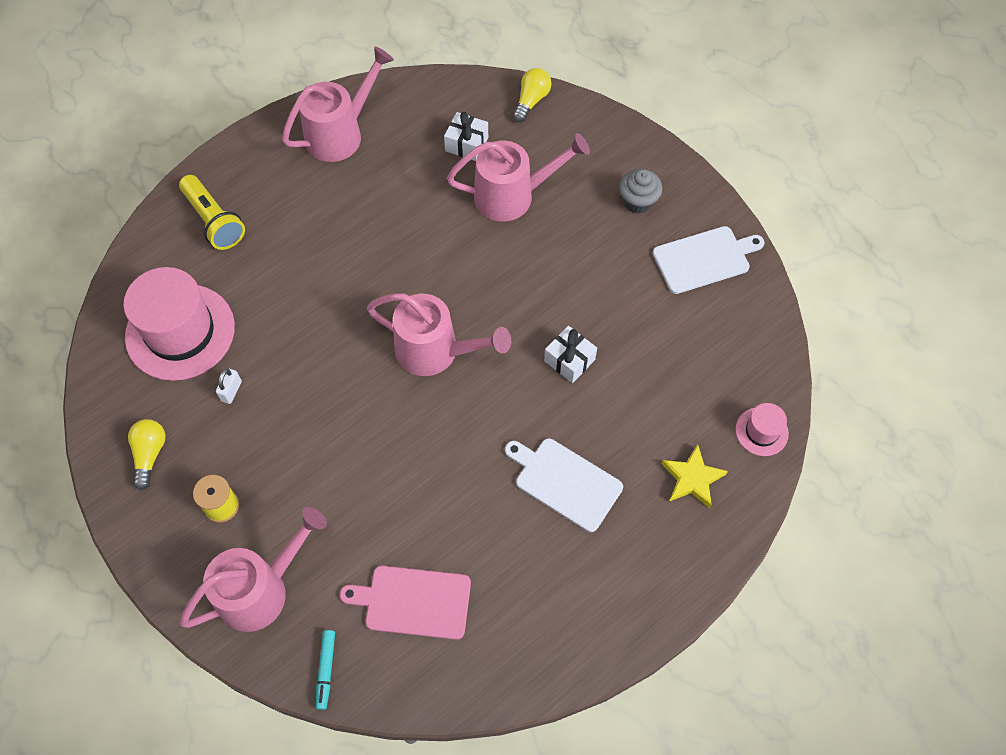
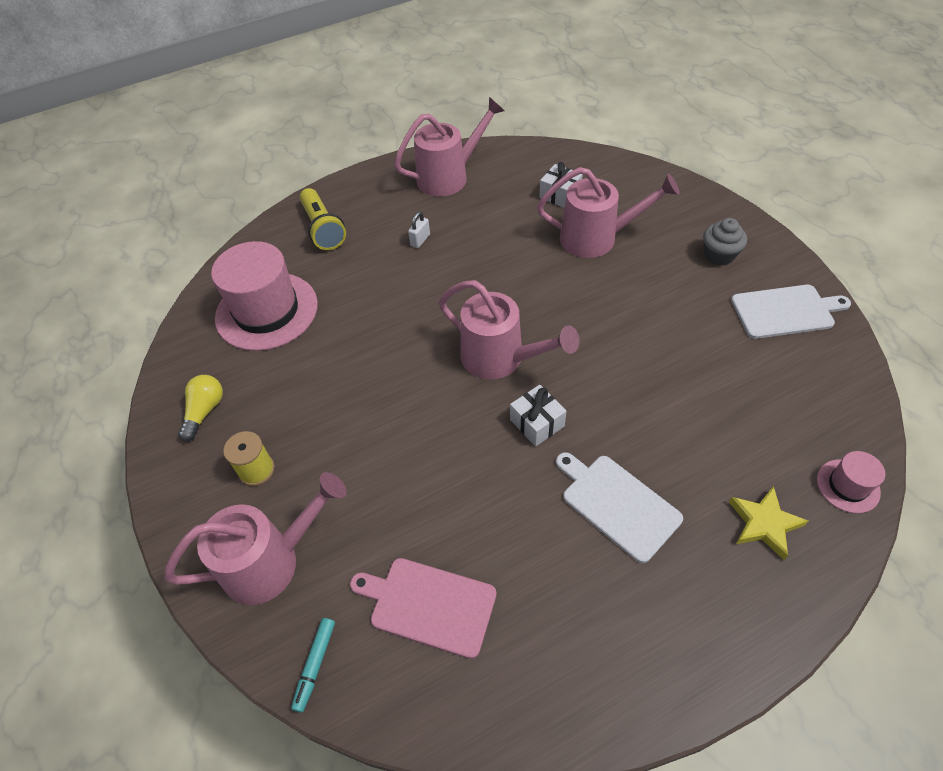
camera: 15 degrees right, 10 degrees down
white padlock [216,368,242,404] -> white padlock moved to [408,212,430,248]
yellow light bulb [513,68,551,122] -> none
white gift [544,326,597,383] -> white gift moved to [510,385,567,447]

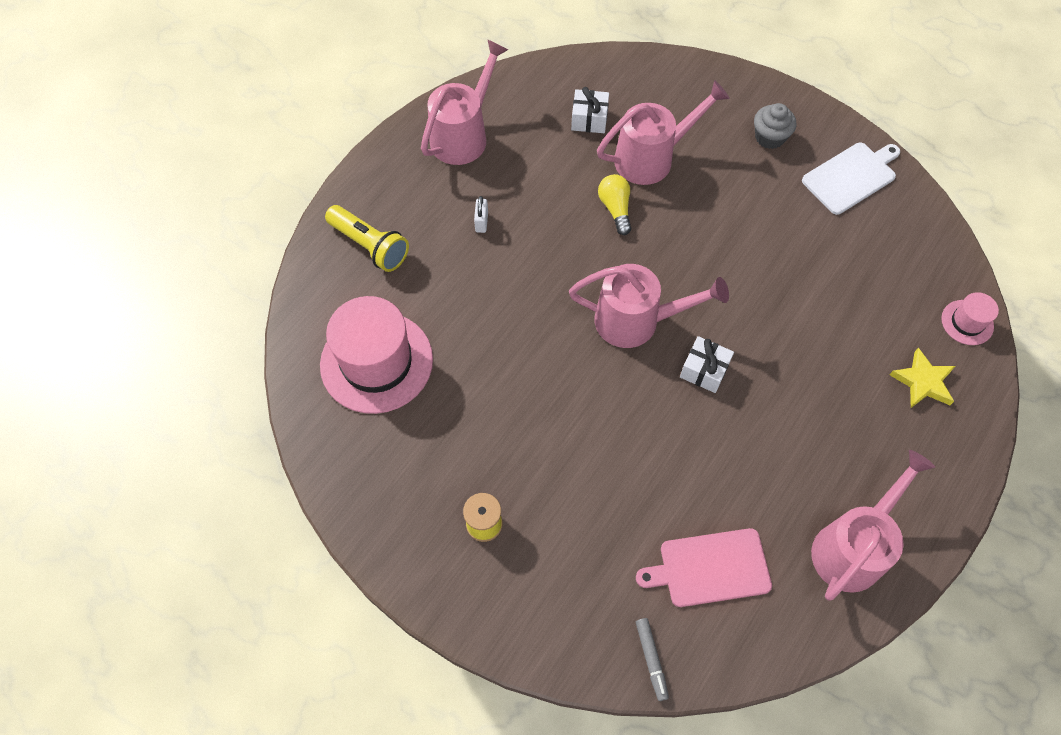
camera: 30 degrees left, 10 degrees up
pink watering can [164,472,346,605] -> pink watering can moved to [811,450,935,600]
yellow light bulb [178,375,223,442] -> yellow light bulb moved to [598,174,631,235]
turquoise marker [291,618,335,713] -> grey marker [636,618,669,701]
white cutting board [556,452,683,563] -> none

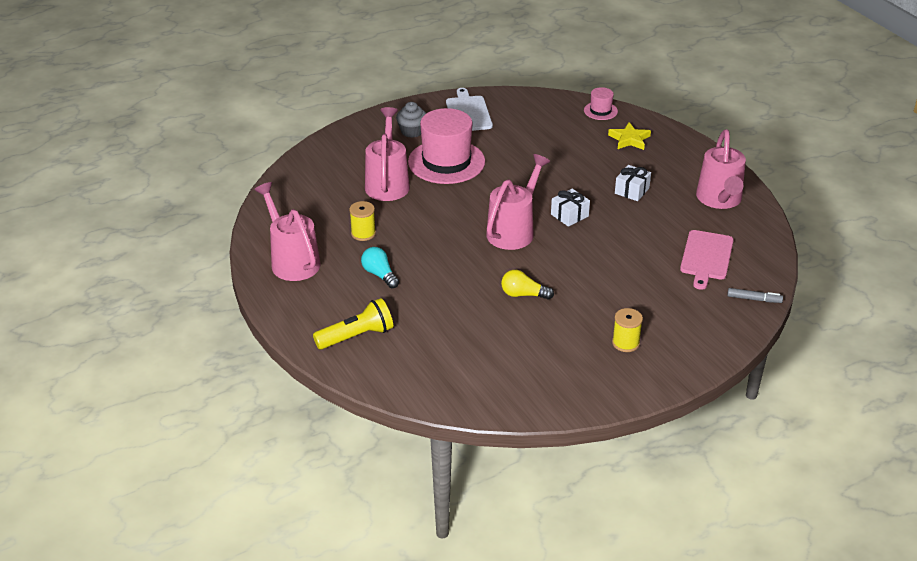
camera: 65 degrees left, 25 degrees down
pink hat [320,296,433,414] -> pink hat moved to [408,108,485,184]
white padlock [474,196,488,233] -> turquoise light bulb [361,247,399,289]
white gift [571,87,609,133] -> white gift moved to [615,165,651,201]
yellow light bulb [598,174,631,235] -> yellow light bulb moved to [501,270,554,300]
pink watering can [811,450,935,600] -> pink watering can turned 150 degrees counterclockwise [696,129,746,209]
none -> yellow spool [349,201,376,241]

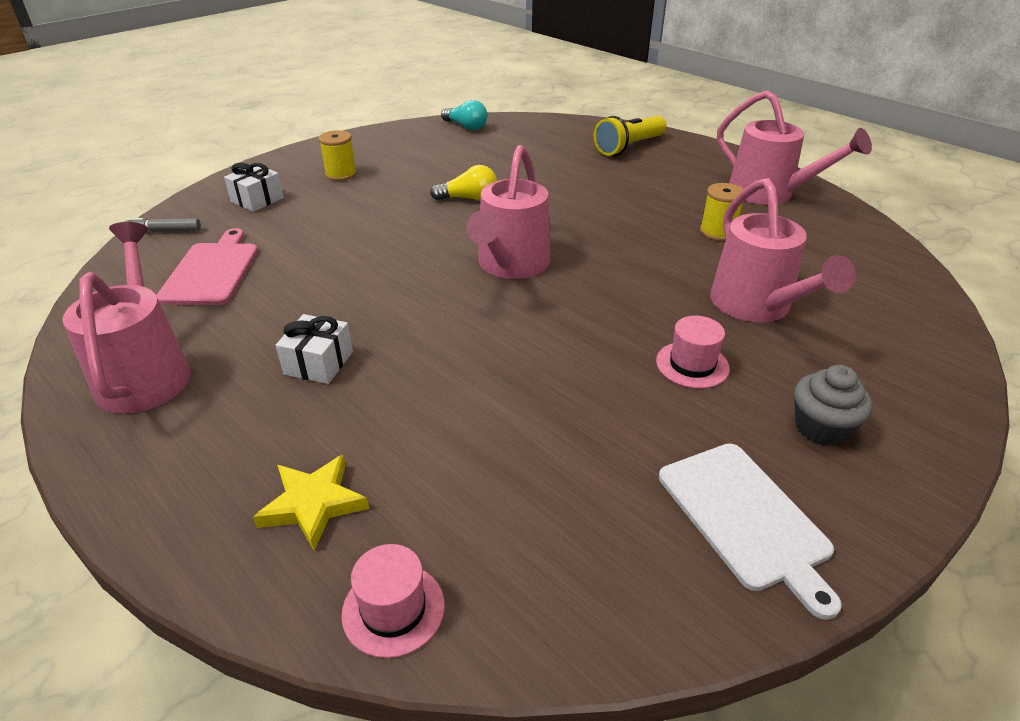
camera: 165 degrees right, 0 degrees up
turquoise light bulb [361,247,399,289] -> turquoise light bulb moved to [441,100,487,130]
pink hat [408,108,485,184] -> pink hat [656,316,730,389], size x0.47
white gift [551,189,590,227] -> white gift moved to [224,163,284,212]

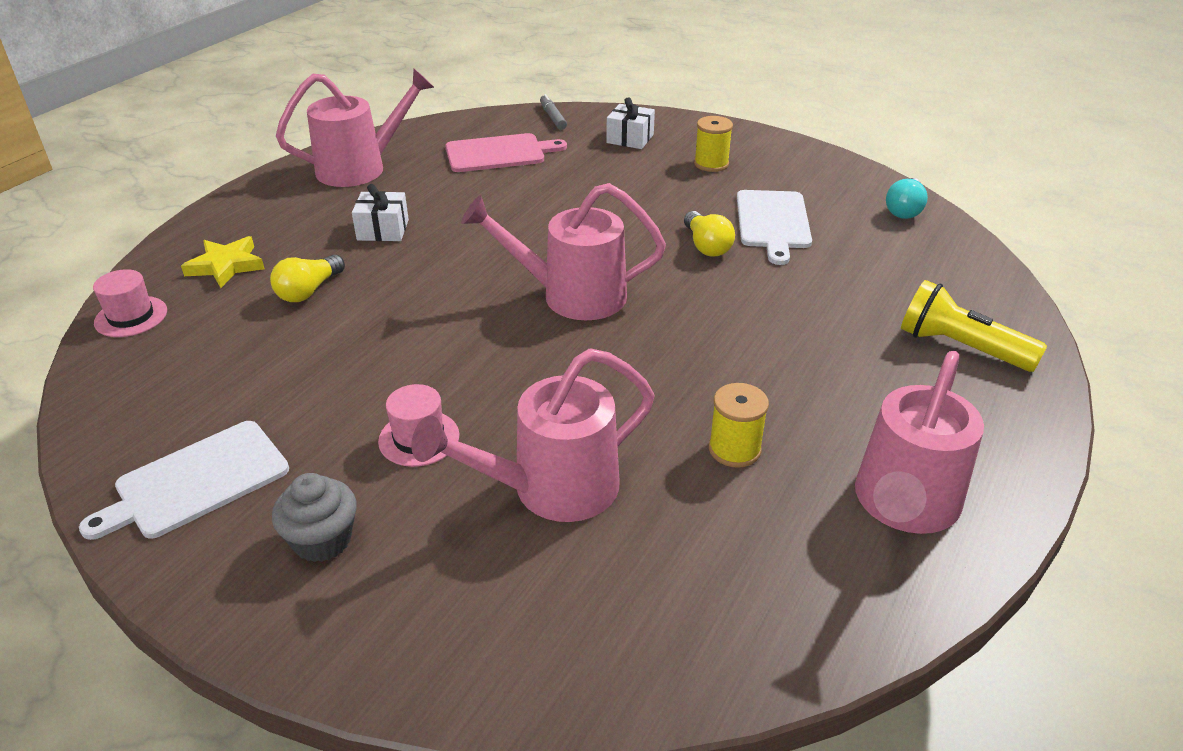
camera: 75 degrees right, 0 degrees up
none -> yellow light bulb [270,254,345,302]
none -> white cutting board [737,190,812,265]

